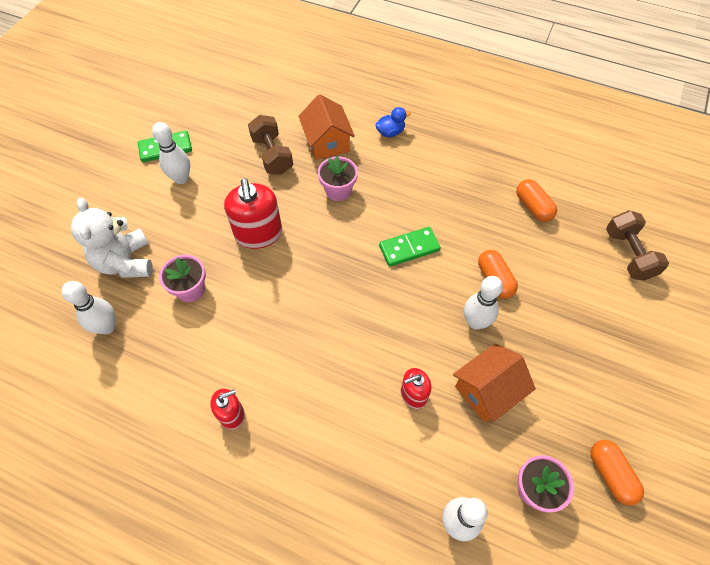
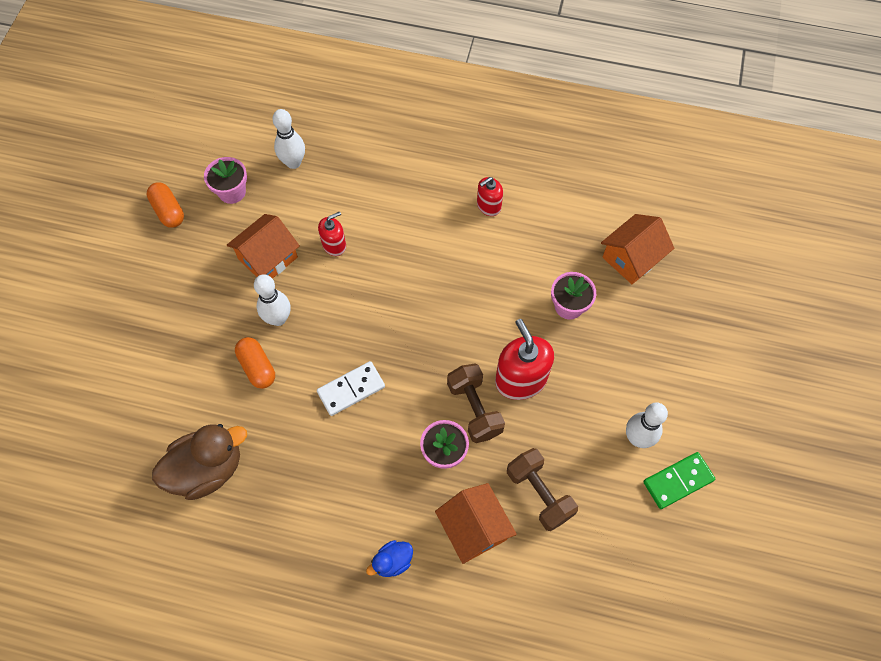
camera: 170 degrees right, 5 degrees up
white bowling pin [62,281,116,334] -> orange house [601,214,674,284]
white teddy bear [71,198,153,278] -> none
green domino [379,227,441,267] -> white domino [317,361,385,416]
orange capsule [516,179,557,222] -> brown duck [152,424,247,500]
brown dumbbell [606,210,669,281] -> brown dumbbell moved to [447,364,505,443]

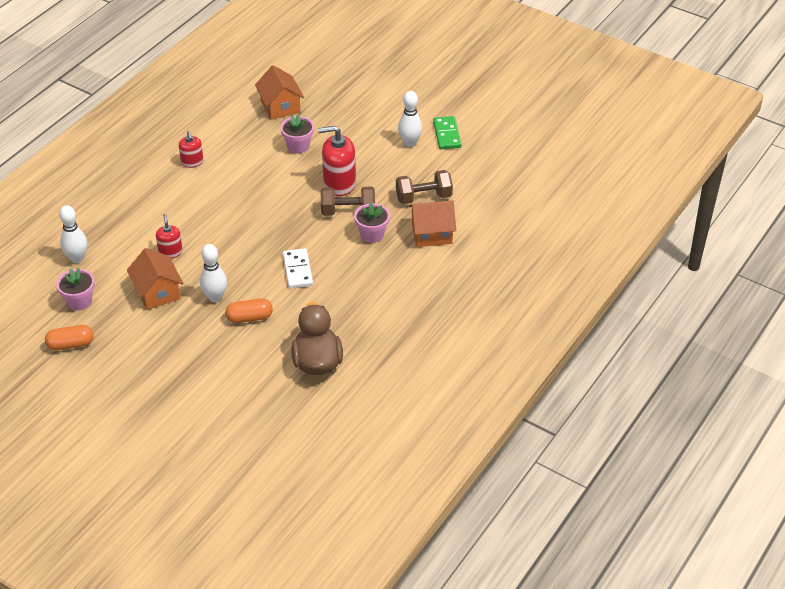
camera: 70 degrees left, 20 degrees down
blue duck [366,540,413,577] -> none

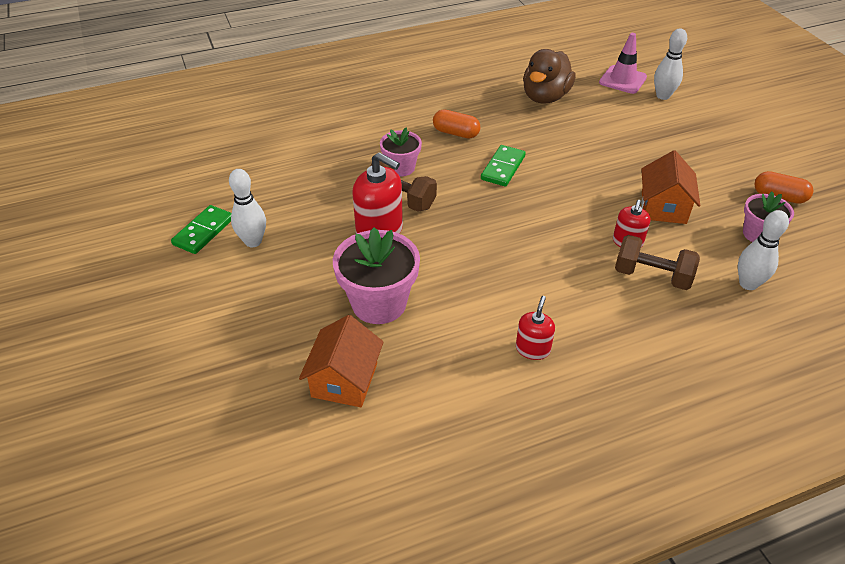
camera: 145 degrees left, 0 degrees up
white bowling pin [200,244,227,302] -> white bowling pin moved to [654,28,687,100]
orange capsule [225,298,273,323] -> orange capsule moved to [433,109,480,139]
pink flower pot [281,114,314,153] -> pink flower pot [333,227,420,324], size x1.67
white domino [283,248,313,288] -> green domino [481,145,526,187]
brown dumbbell [396,170,453,204] -> brown dumbbell moved to [615,235,700,290]
orange house [409,200,456,247] -> none
none -> pink traffic cone [599,33,647,94]

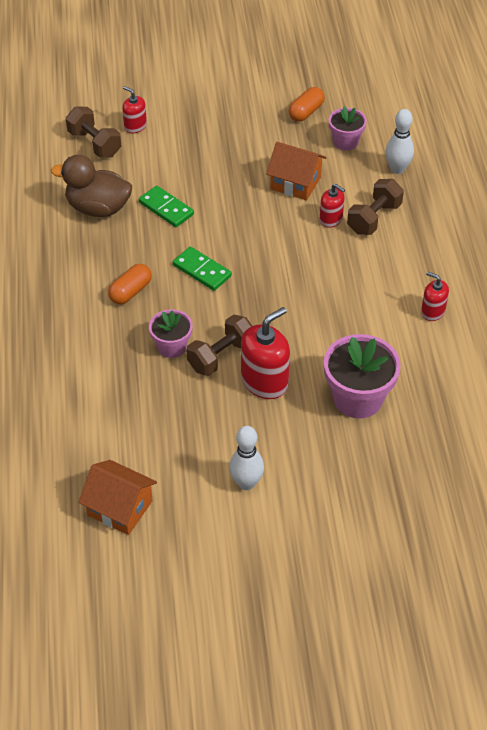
camera: 75 degrees left, 5 degrees up
green domino [171,205,232,254] -> green domino moved to [139,186,194,227]
orange house [299,315,384,407] -> orange house moved to [78,460,157,535]
brown duck [523,49,576,104] -> brown duck turned 150 degrees clockwise [51,155,132,217]
pink traffic cone [599,33,647,94] -> brown dumbbell [66,106,121,158]
white bowling pin [654,28,687,100] -> red soap dispenser [122,86,147,133]

